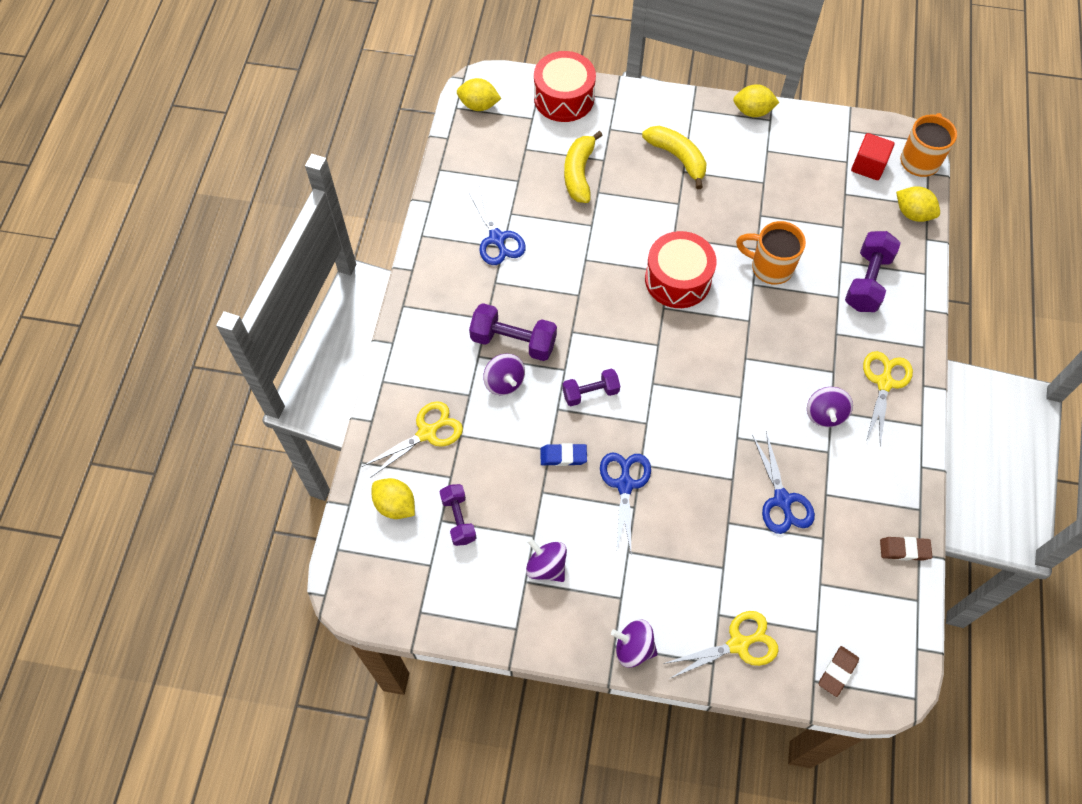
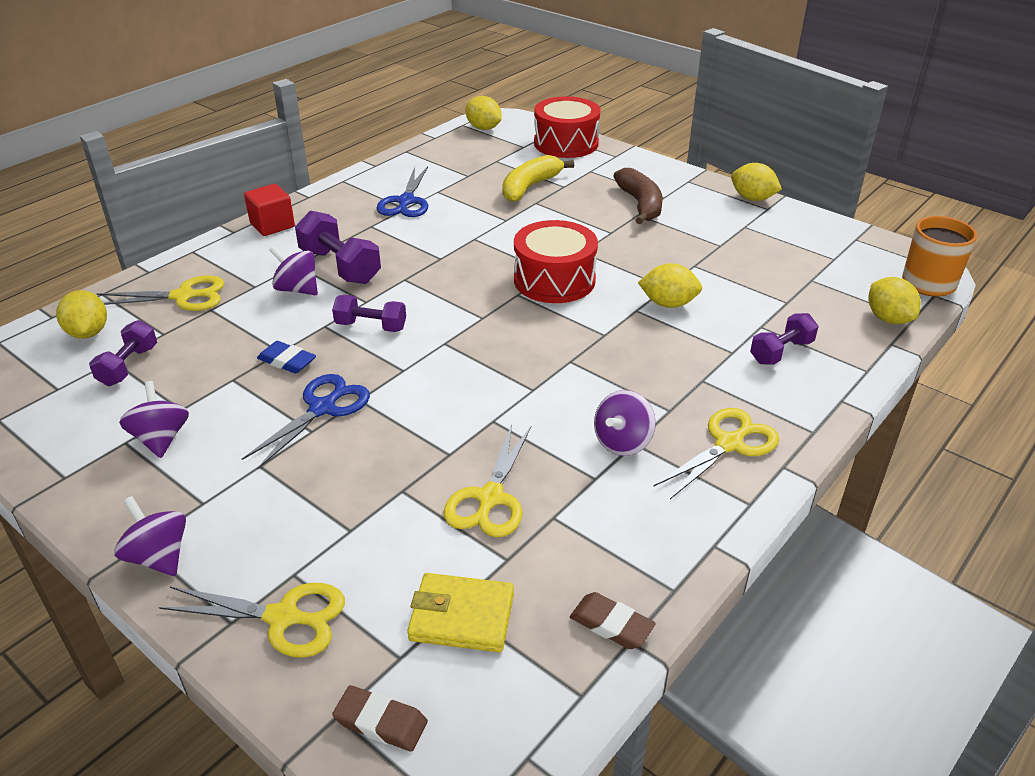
camera: 30 degrees right, 25 degrees down
purple spinning top [483,354,525,396] -> purple spinning top turned 120 degrees clockwise [269,246,318,295]
yellow banana [642,126,707,189] -> brown banana [613,168,663,225]
orange mug [736,221,806,285] -> yellow lemon [638,263,702,308]
blue scissors [752,431,815,534] -> yellow scissors [443,425,531,537]
brown eraser [819,646,859,697] -> brown eraser turned 45 degrees clockwise [332,685,428,752]
purple dumbbell [845,231,901,312] -> purple dumbbell [750,313,818,365], size x0.65
red cube [851,133,894,180] -> red cube moved to [244,184,295,236]
none -> yellow wallet [407,573,514,653]

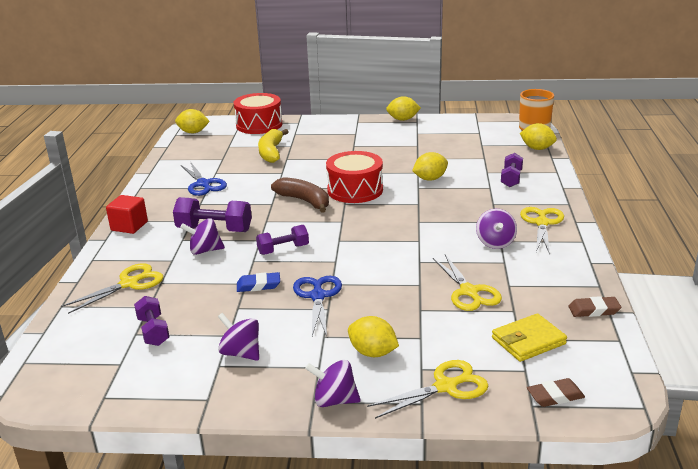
camera: 35 degrees left, 10 degrees down
yellow lemon [56,290,107,339] -> yellow lemon moved to [348,316,399,357]
brown banana [613,168,663,225] -> brown banana moved to [271,177,329,213]

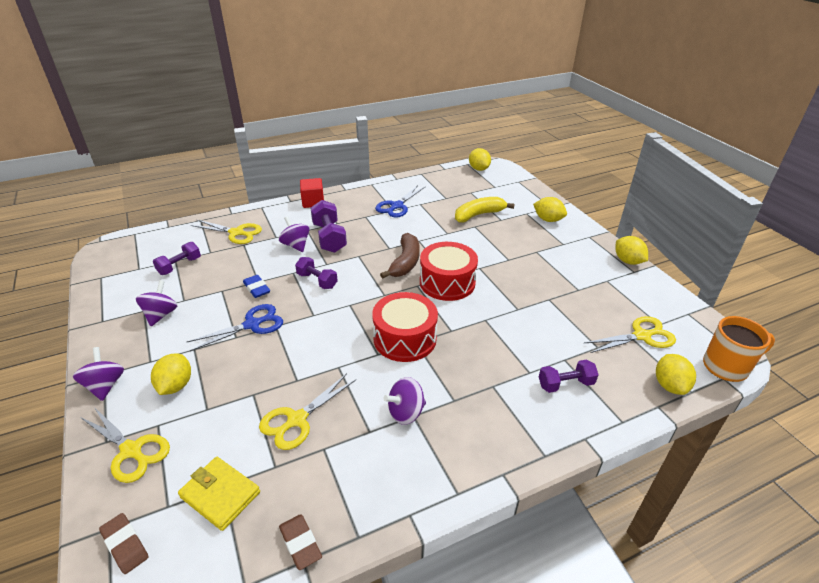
camera: 60 degrees right, 10 degrees up
red drum [234,93,282,134] -> red drum moved to [372,292,438,362]
yellow lemon [412,152,448,181] -> yellow lemon moved to [533,197,567,222]
yellow scissors [520,207,564,254] -> yellow scissors moved to [584,316,676,353]

